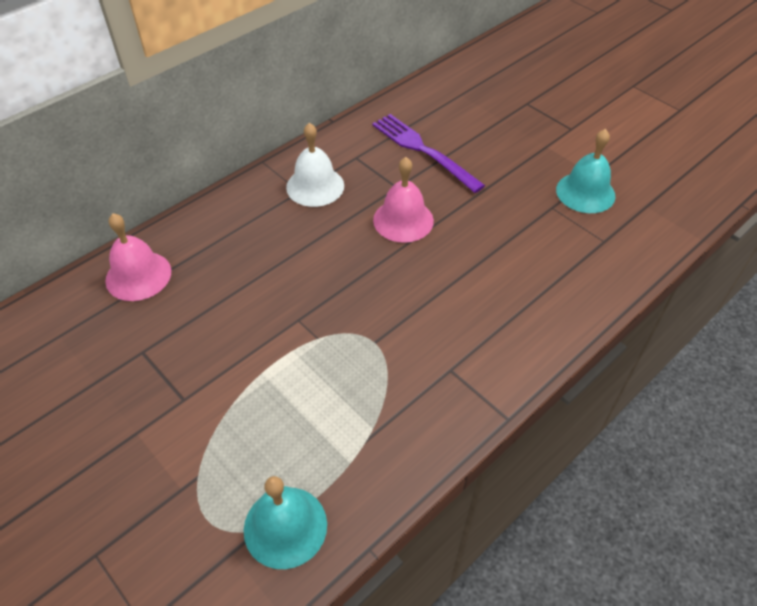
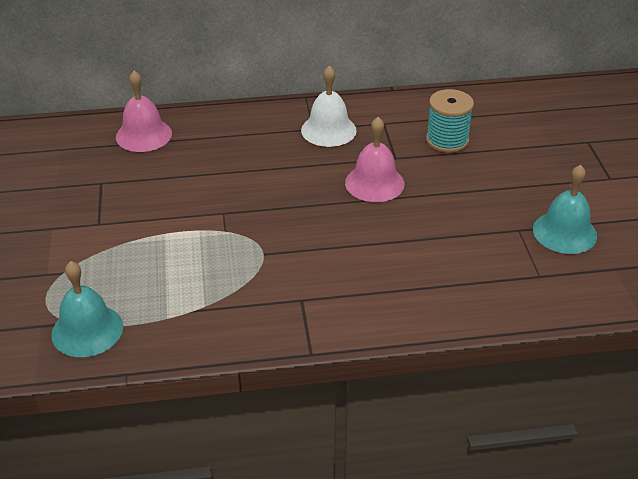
camera: 35 degrees right, 10 degrees down
purple fork [372,114,485,193] -> turquoise spool [426,89,474,153]

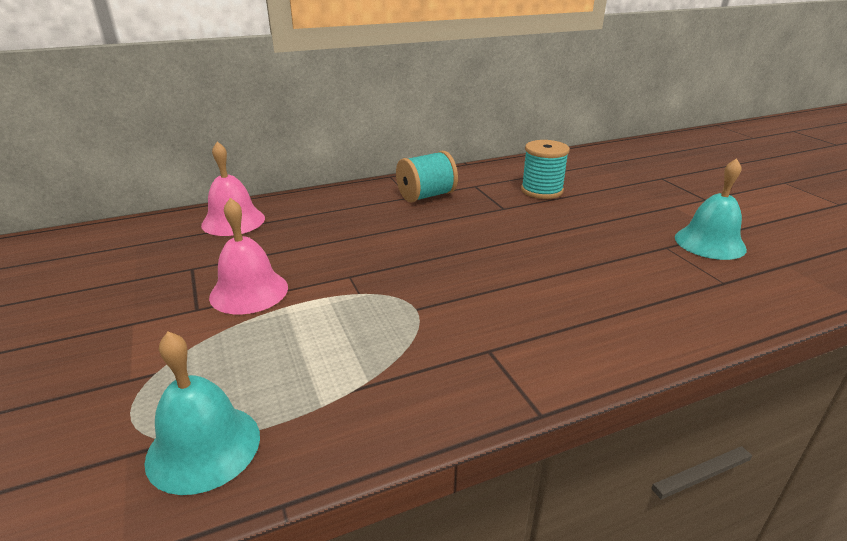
camera: 15 degrees left, 10 degrees down
white bell [301,65,357,147] -> turquoise spool [396,151,458,203]
pink bell [345,117,405,202] -> pink bell moved to [209,198,288,314]

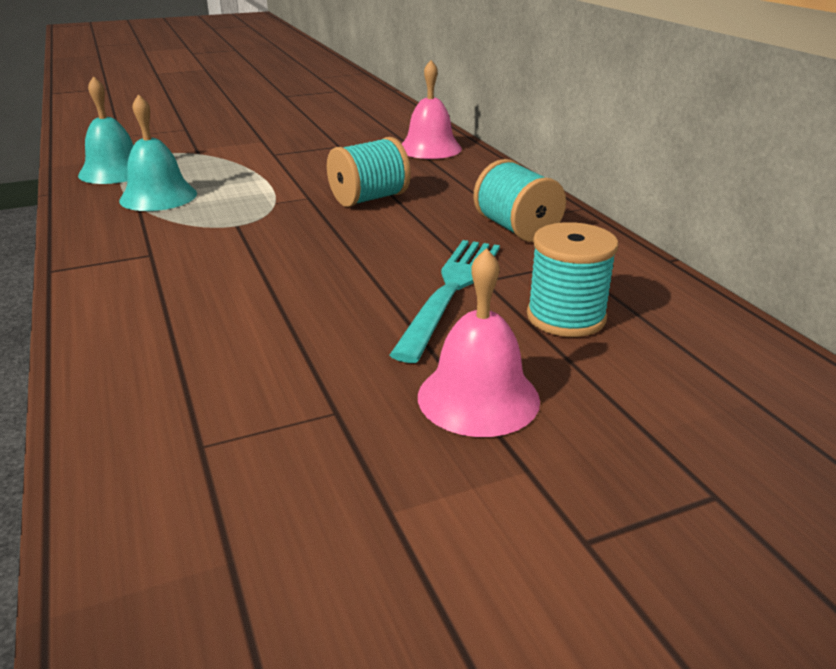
camera: 90 degrees right, 0 degrees up
pink bell [209,198,288,314] -> pink bell moved to [418,248,540,437]
turquoise bell [675,158,747,260] -> turquoise bell moved to [119,94,197,211]
none -> turquoise spool [327,137,411,207]
none -> turquoise fork [390,240,500,363]

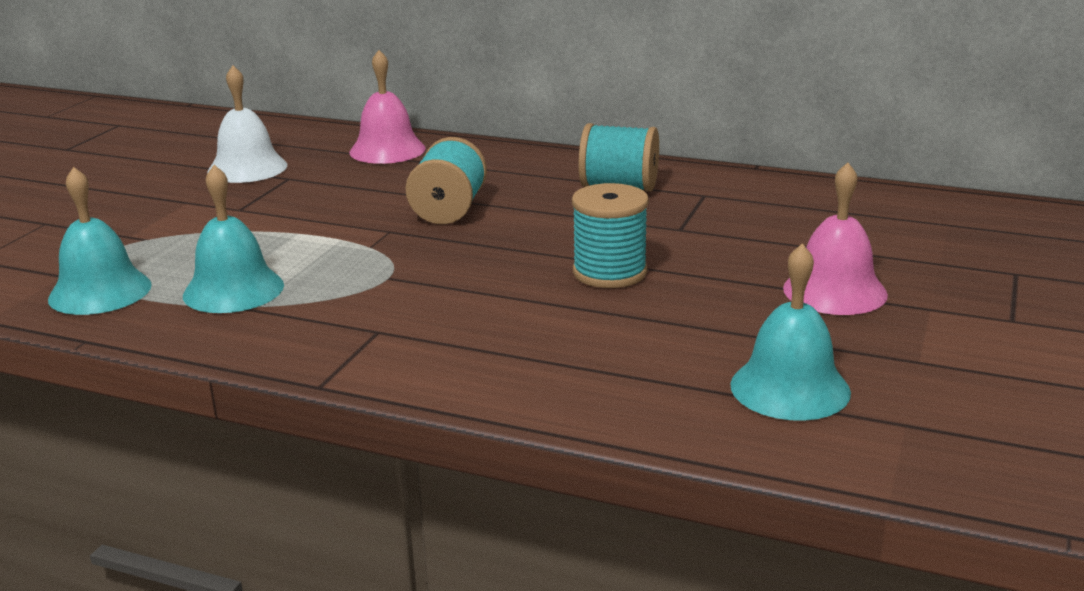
camera: 45 degrees left, 5 degrees down
turquoise fork [390,240,500,363] -> none
turquoise spool [527,222,618,337] -> turquoise spool moved to [572,183,649,288]
none -> white bell [207,65,287,183]
none -> turquoise bell [730,243,851,421]

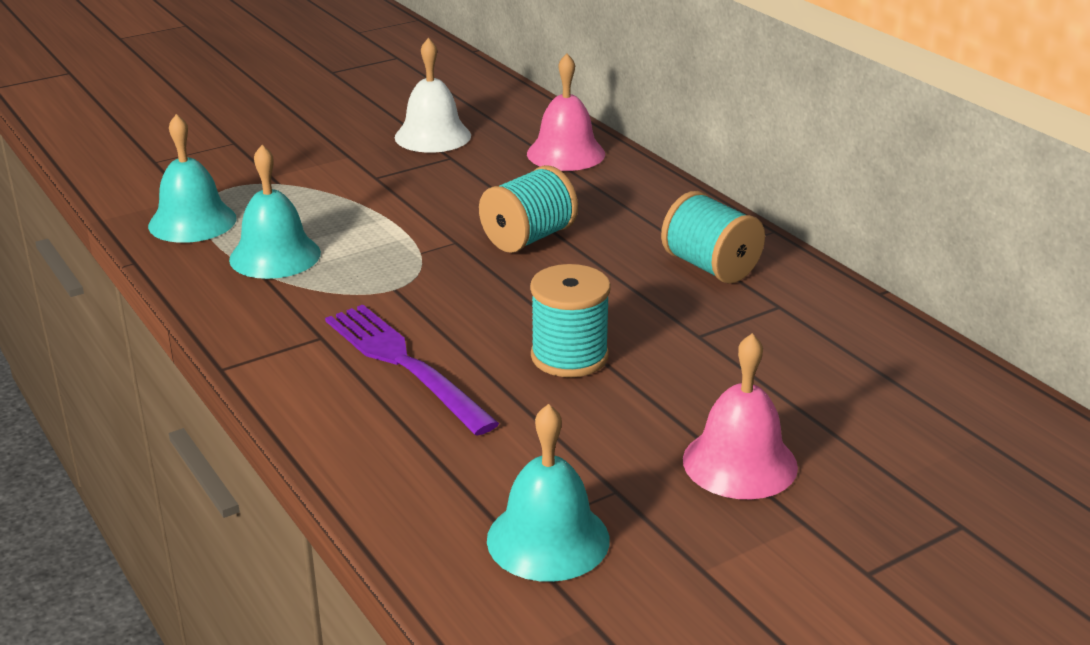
camera: 35 degrees right, 5 degrees up
none -> purple fork [325,305,499,435]

